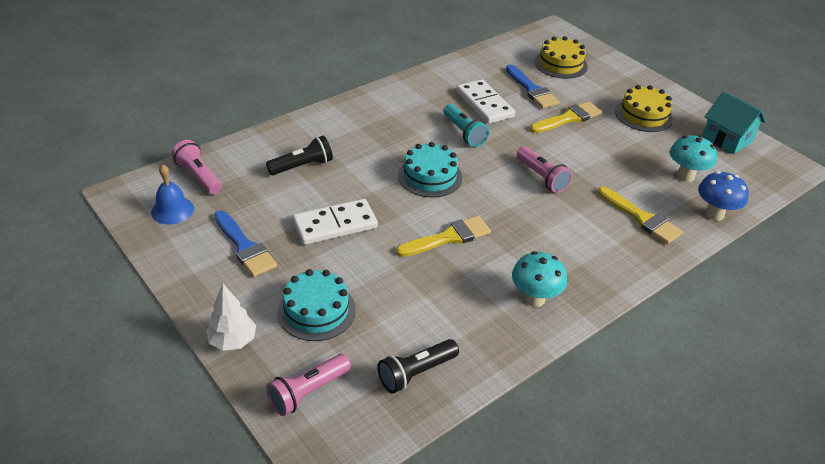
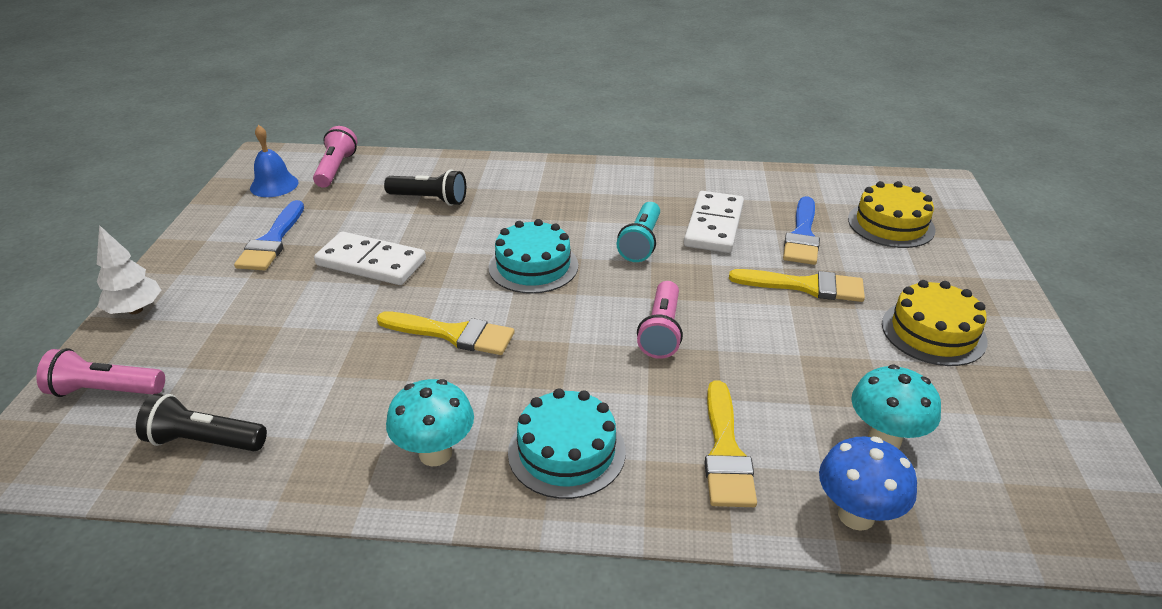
camera: 45 degrees right, 5 degrees down
turquoise cake [277,269,356,341] -> turquoise cake moved to [508,388,626,499]
turquoise house [702,91,766,154] -> none

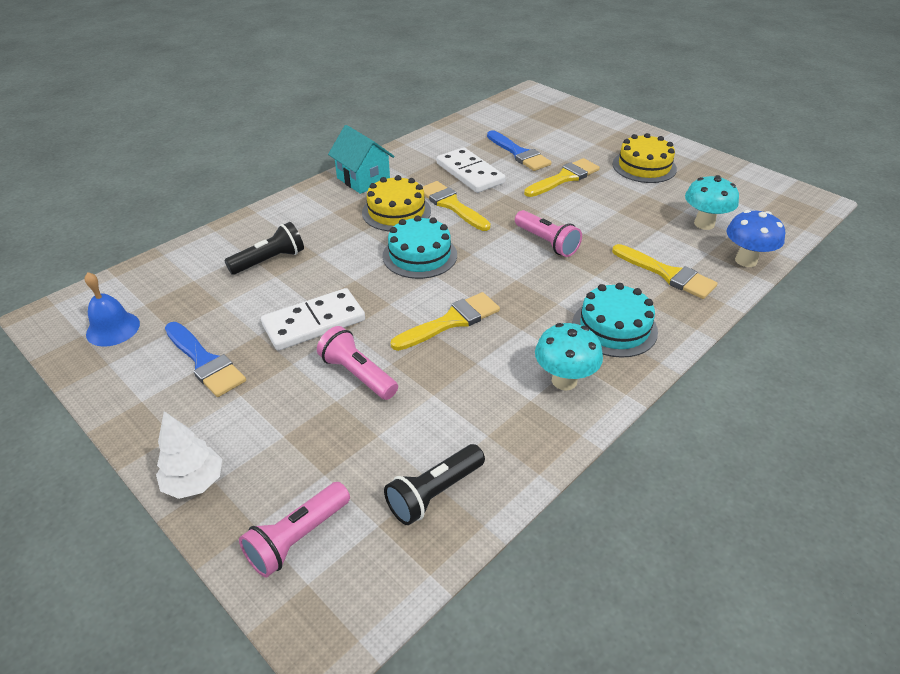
camera: 50 degrees left, 5 degrees up
pink flashlight [313,126,357,188] -> pink flashlight moved to [317,326,398,400]
turquoise flashlight [617,202,660,262] -> yellow brush [423,181,491,231]
yellow cake [848,181,936,248] -> yellow cake moved to [362,175,431,231]
none -> turquoise house [328,125,395,194]

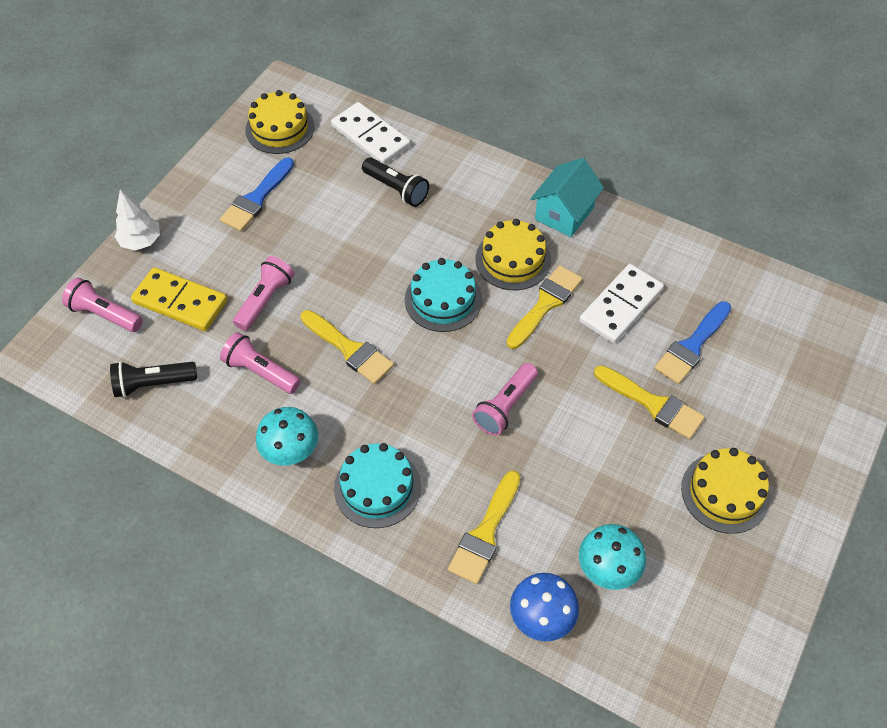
camera: 75 degrees right, 15 degrees up
blue bell [84,272,140,347] -> yellow cake [245,90,315,154]
white domino [261,288,365,351] -> white domino moved to [331,102,410,164]
black flashlight [384,444,485,525] -> black flashlight turned 45 degrees counterclockwise [110,361,197,398]
none -> yellow domino [131,267,227,331]
none -> pink flashlight [220,332,301,394]

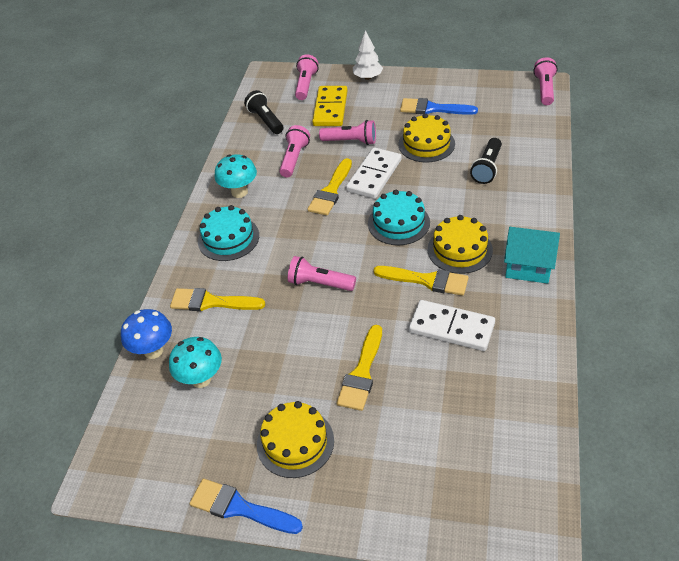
camera: 75 degrees right, 10 degrees down
yellow cake [245,90,315,154] -> yellow cake moved to [398,114,455,163]
white domino [331,102,410,164] -> white domino moved to [346,147,402,199]
blue brush [654,301,731,384] -> blue brush moved to [190,479,303,534]
none -> pink flashlight [533,57,558,105]

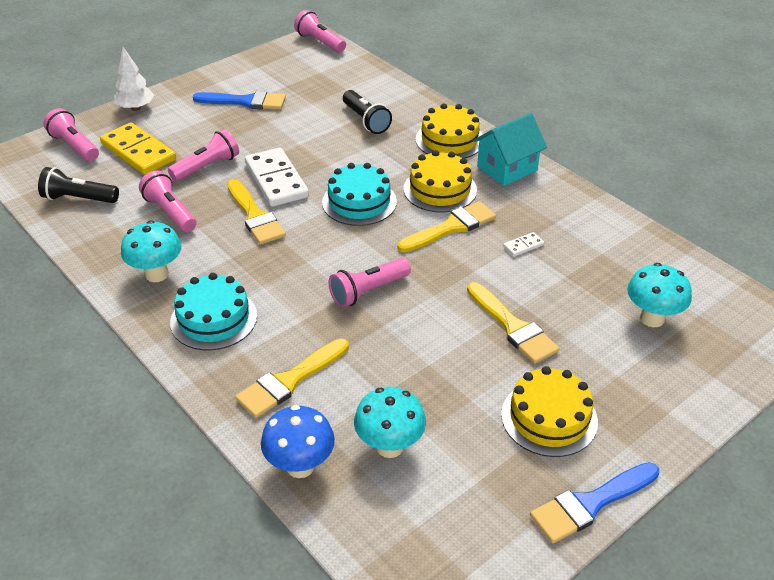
camera: 55 degrees left, 5 degrees down
yellow cake [398,114,455,163] -> yellow cake moved to [416,103,483,158]
blue brush [400,98,478,115] -> blue brush turned 135 degrees counterclockwise [193,91,286,110]
white domino [409,300,495,351] -> white domino [503,232,544,257], size x0.43
none -> turquoise mushroom [627,263,692,327]

